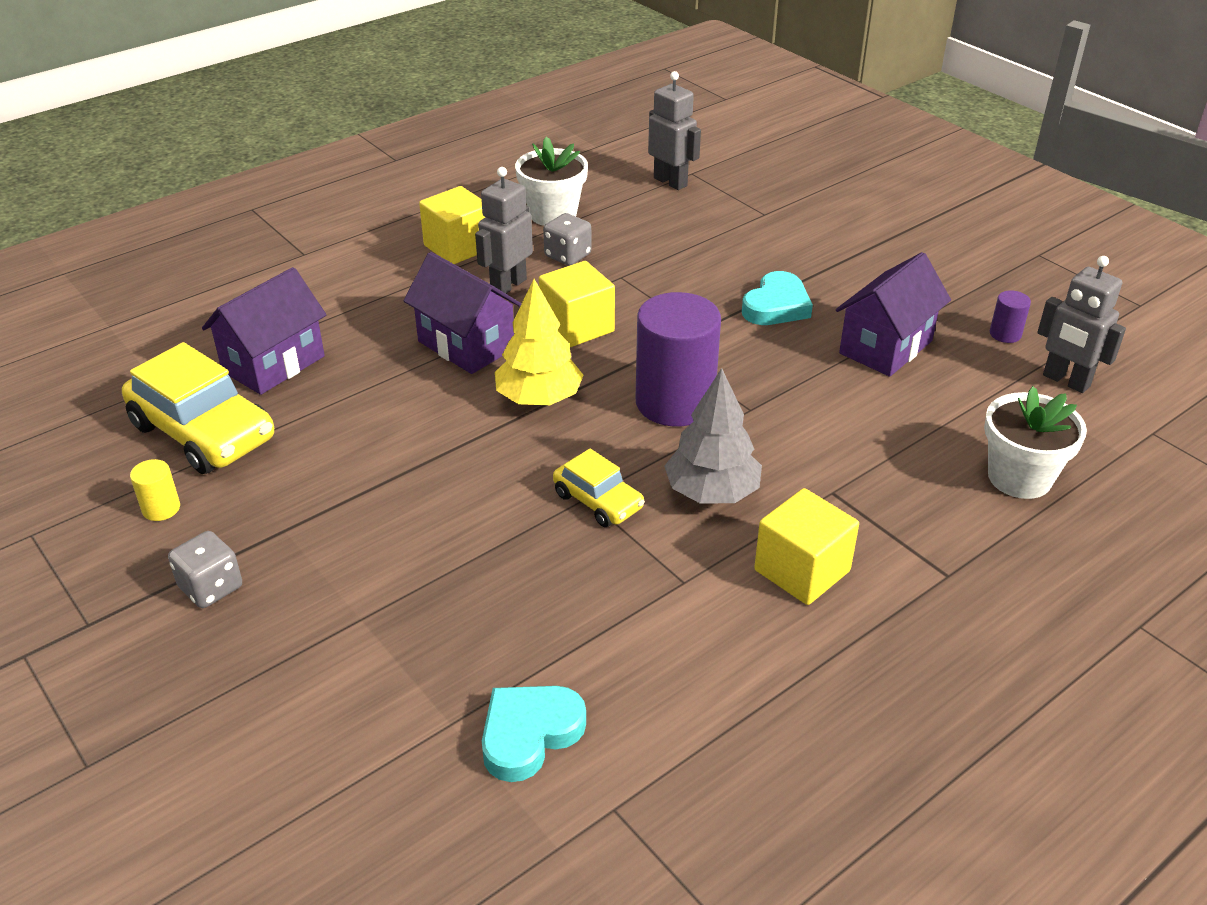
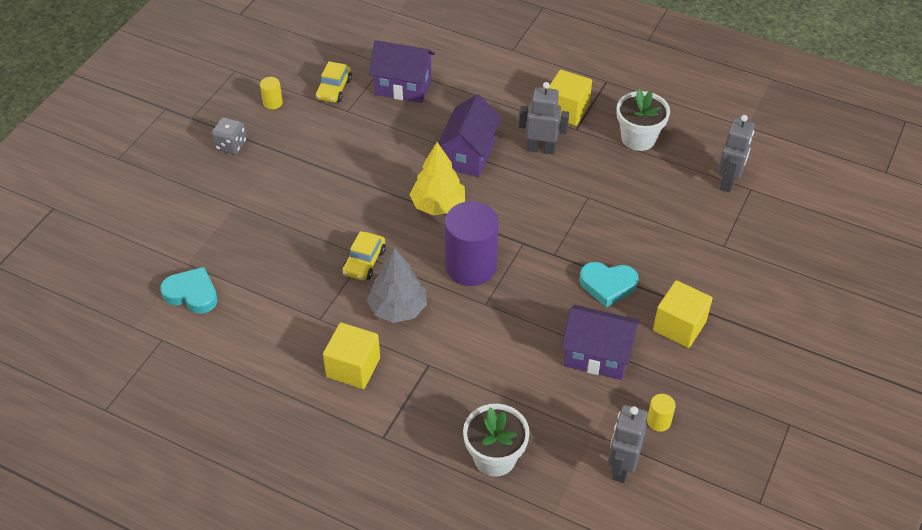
camera: 65 degrees right, 10 degrees up
yellow car [122,342,274,474] -> yellow car [315,61,352,103], size x0.55
yellow cube [539,261,615,347] -> yellow cube moved to [653,280,713,348]
grey dice [543,213,592,266] -> none
purple cylinder [990,290,1031,343] -> yellow cylinder [647,394,676,432]

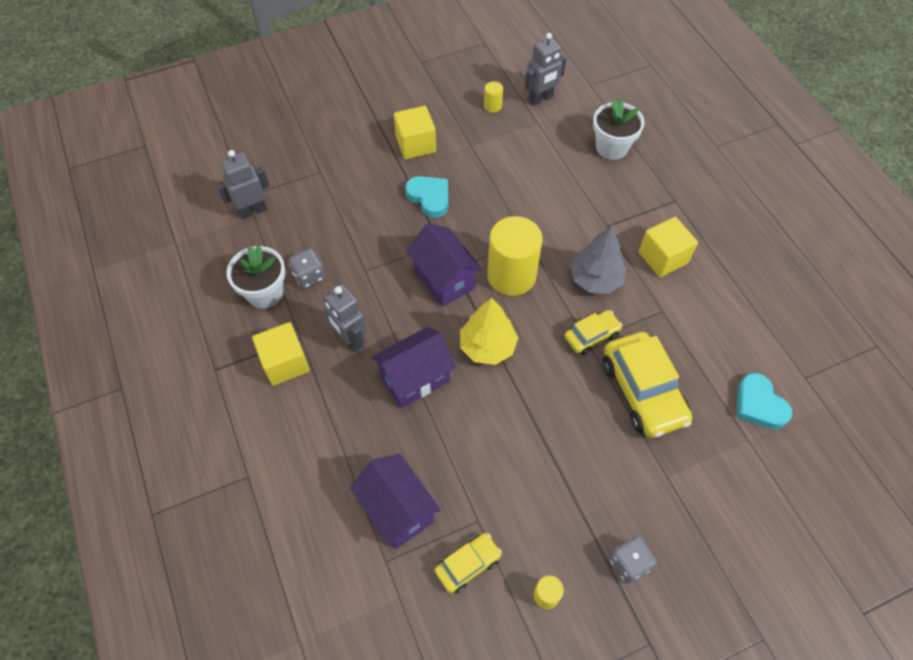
camera: 140 degrees left, 10 degrees up
purple cylinder [445,201,499,286] -> yellow cylinder [487,216,543,296]
purple house [561,305,640,380] -> purple house moved to [406,223,482,306]
none -> grey dice [288,249,325,289]
none -> yellow car [602,332,692,438]

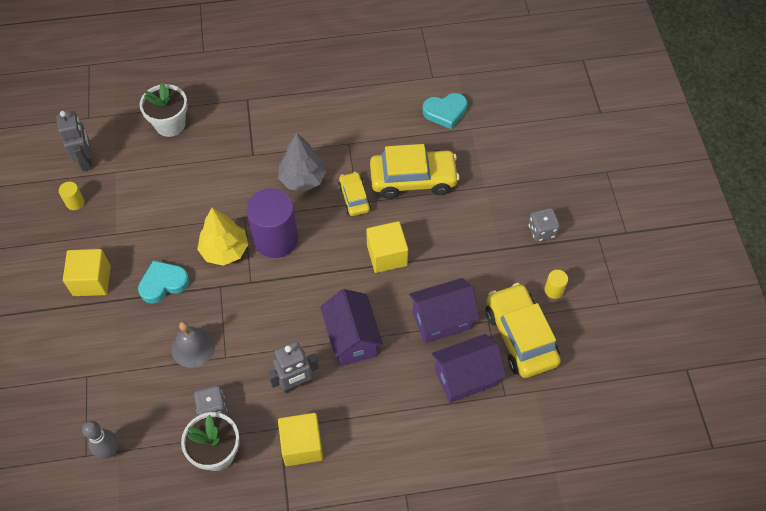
camera: 75 degrees left, 0 degrees up
grey robot [216,150,270,219] -> grey bowling pin [82,421,118,459]
purple house [406,223,482,306] -> purple house moved to [409,278,480,343]
yellow car [435,533,502,593] -> yellow car [486,283,561,378], size x1.83
yellow tree [460,298,518,365] -> yellow tree moved to [197,208,248,266]
yellow cylinder [487,216,543,296] -> purple cylinder [246,188,298,258]
yellow cube [639,217,698,277] -> yellow cube moved to [366,221,408,273]
none -> grey bell [172,321,215,368]

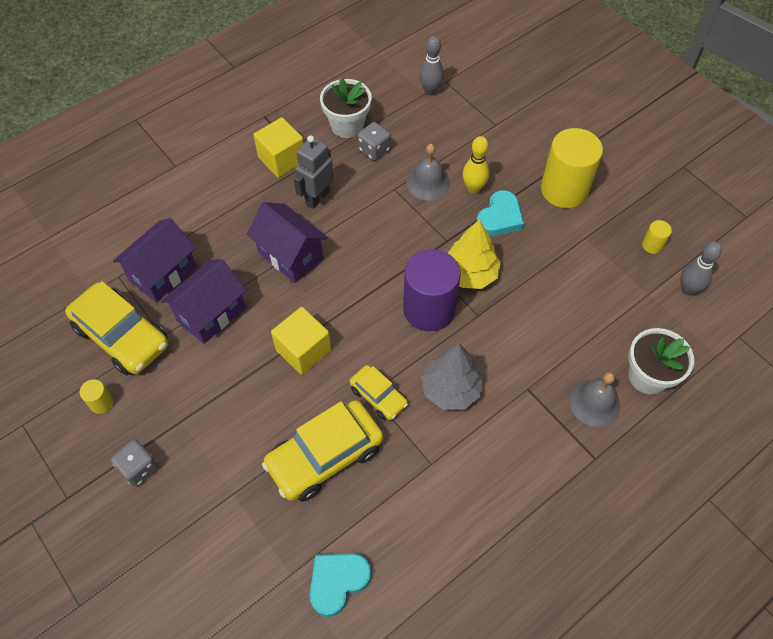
camera: 150 degrees right, 0 degrees up
grey robot [56,111,92,171] -> grey bowling pin [681,242,722,296]
yellow cube [63,249,111,296] -> yellow cylinder [541,128,603,208]
none -> yellow bowling pin [463,136,489,194]
none -> grey bell [569,372,620,427]

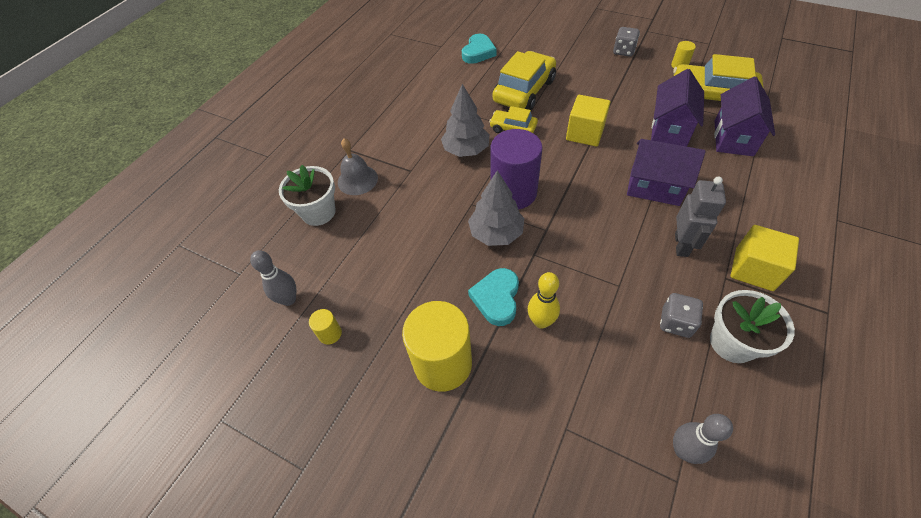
camera: 160 degrees right, 5 degrees down
grey bell [407,144,450,201] -> none
yellow tree [448,219,501,289] -> grey tree [468,170,524,246]

